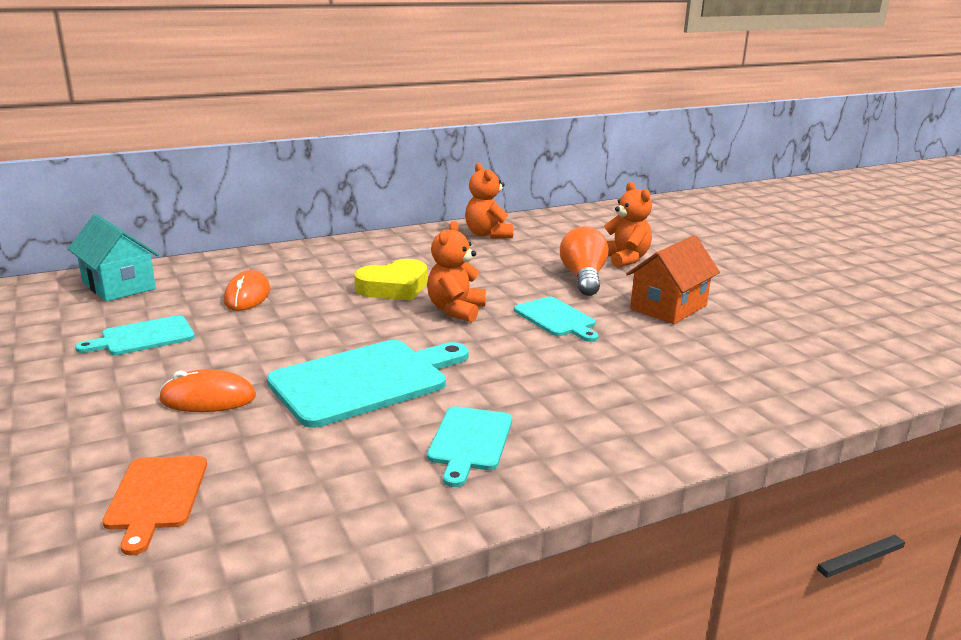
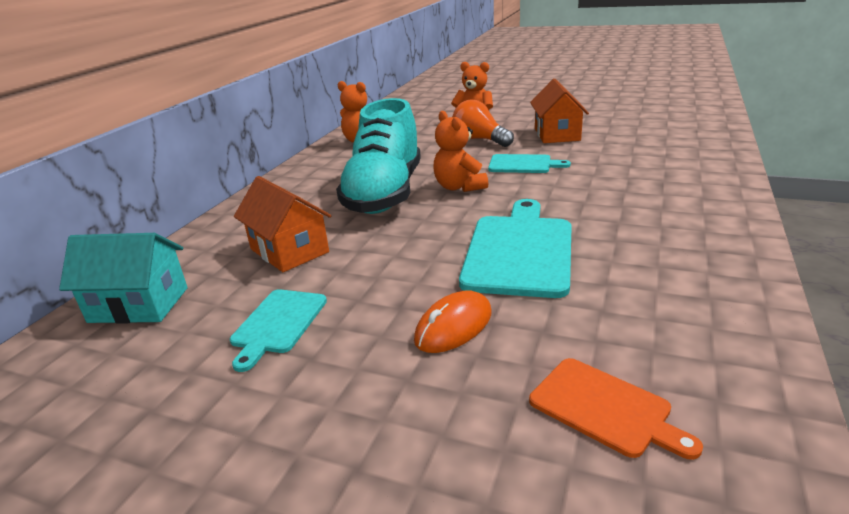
camera: 40 degrees left, 5 degrees up
orange mouse [224,270,270,311] -> orange house [234,176,332,272]
yellow heart [354,259,427,301] -> turquoise shoe [336,98,421,214]
turquoise cutting board [427,406,512,487] -> none

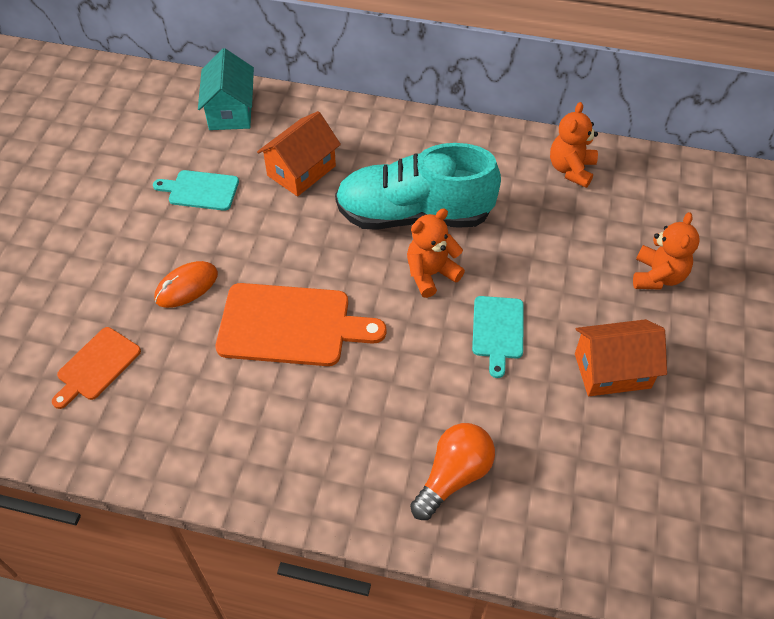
camera: 80 degrees right, 25 degrees up
orange mouse [414,291,492,353] -> orange mouse turned 75 degrees counterclockwise [154,261,218,308]
orange light bulb [453,100,514,147] -> orange light bulb moved to [410,423,495,520]
turquoise cutting board [459,199,572,298] -> orange cutting board [216,283,386,366]

